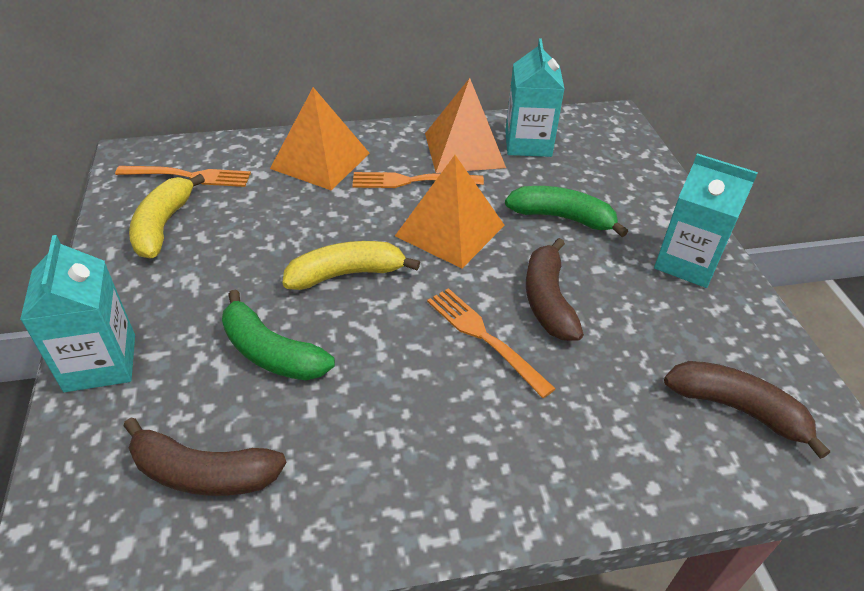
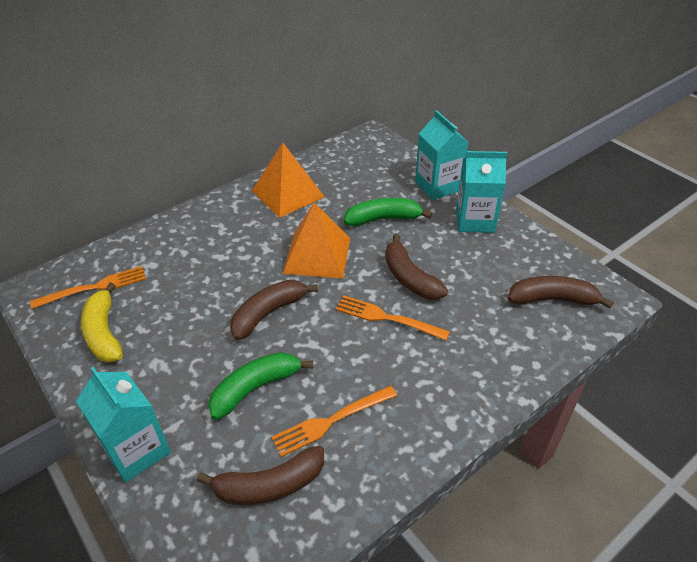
camera: 25 degrees left, 0 degrees up
green banana [222,290,335,380] -> green banana turned 135 degrees clockwise [208,352,313,420]
orange pyramid [270,87,370,190] -> none
yellow banana [282,241,420,290] -> brown banana [230,280,318,340]
orange fork [352,172,484,188] -> orange fork moved to [271,386,397,457]
turquoise carton [505,39,565,157] -> turquoise carton moved to [415,110,468,200]

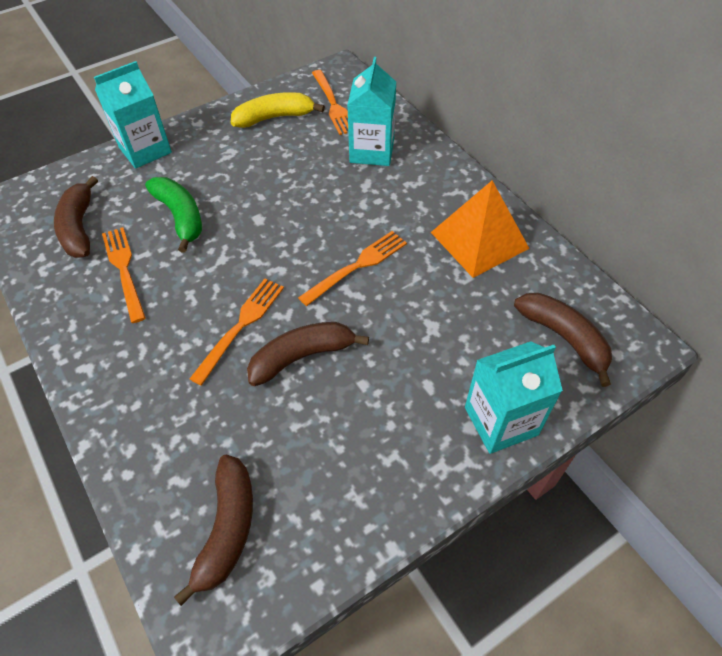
camera: 95 degrees right, 10 degrees up
brown banana [230,280,318,340] -> brown banana moved to [514,293,612,387]
orange pyramid [283,203,350,279] -> orange fork [298,231,407,306]
green banana [344,198,433,226] -> none
turquoise carton [456,151,507,233] -> turquoise carton moved to [347,57,396,166]

